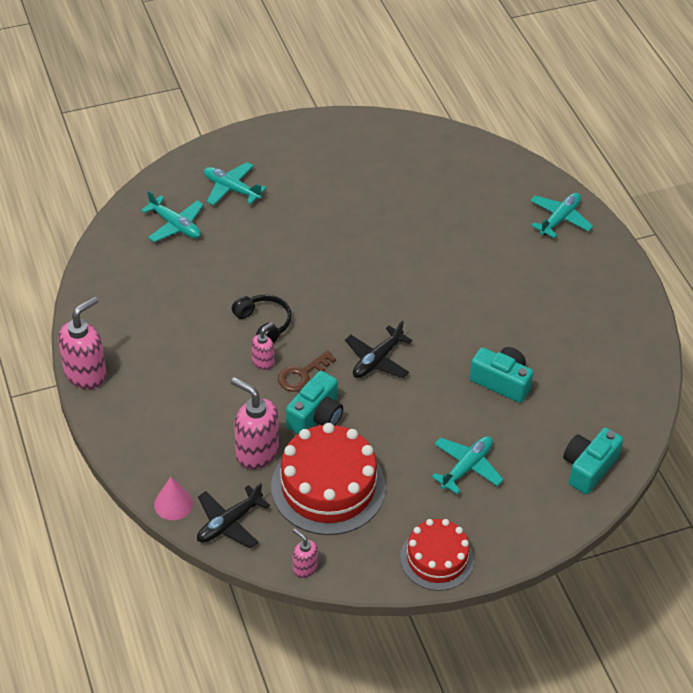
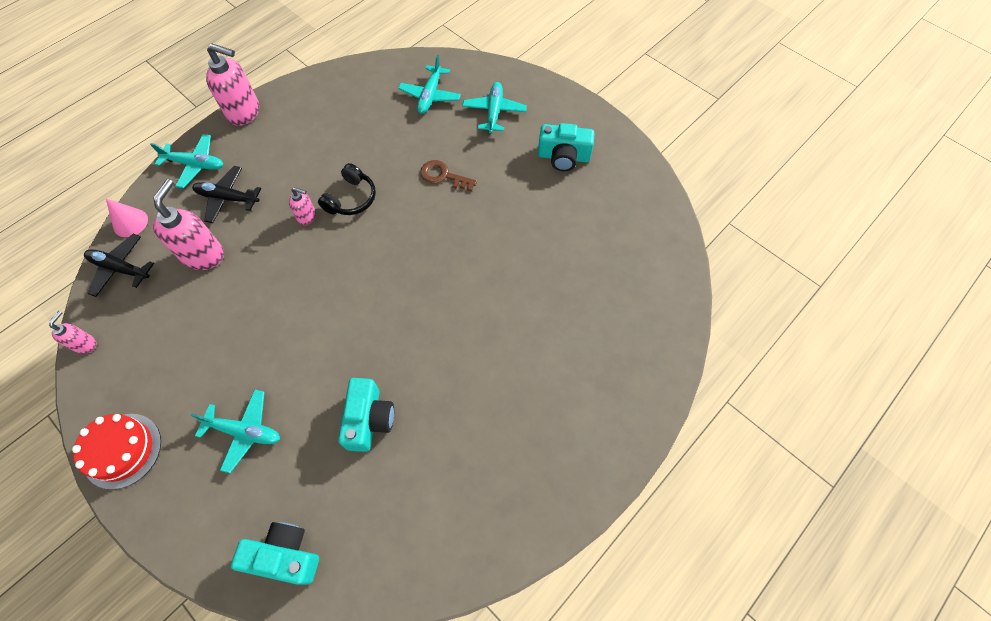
camera: 65 degrees right, 15 degrees up
red cake [271,423,386,535] -> none
brown key [278,350,336,392] -> brown key moved to [420,160,477,191]
turquoise camera [286,371,343,434] -> turquoise camera moved to [538,123,595,171]
black plane [345,320,412,378] -> black plane moved to [192,166,261,223]
turquoise plane [530,193,593,238] -> turquoise plane moved to [150,134,223,188]

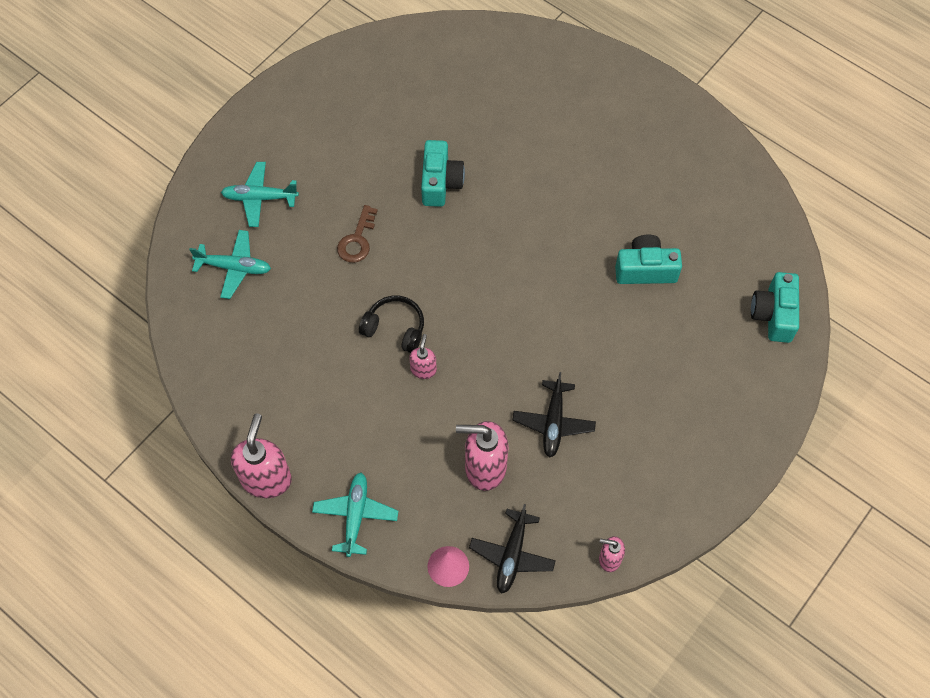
camera: 95 degrees left, 0 degrees up
red cake [72,414,161,490] -> none
turquoise plane [190,390,280,473] -> none
black plane [192,166,261,223] -> black plane moved to [512,372,596,458]
turquoise camera [538,123,595,171] -> turquoise camera moved to [421,140,465,207]

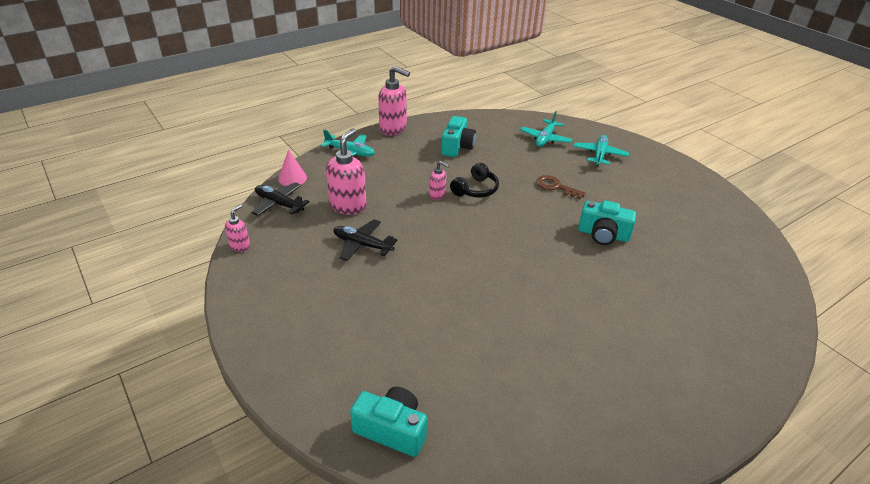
camera: 105 degrees right, 25 degrees down
turquoise camera [615,235,682,284] -> turquoise camera moved to [441,116,476,157]

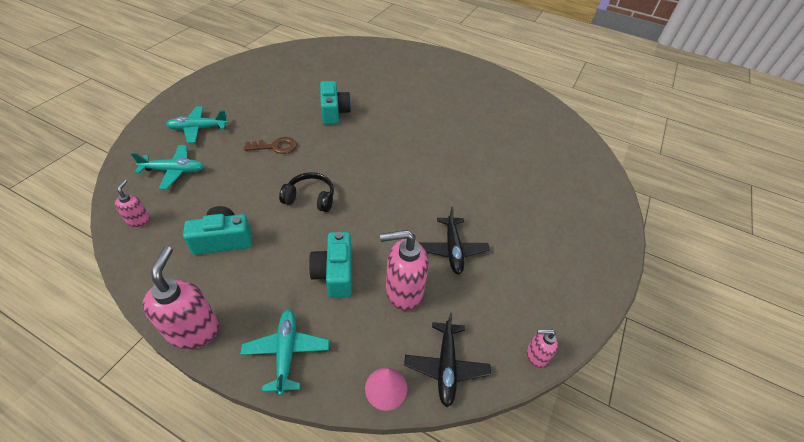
camera: 120 degrees left, 10 degrees up
turquoise camera [350,387,427,457] -> turquoise camera moved to [309,232,352,298]
pink soap dispenser [429,161,449,200] -> pink soap dispenser moved to [115,180,150,227]
brown key [536,175,586,199] -> brown key turned 105 degrees counterclockwise [244,137,297,154]

